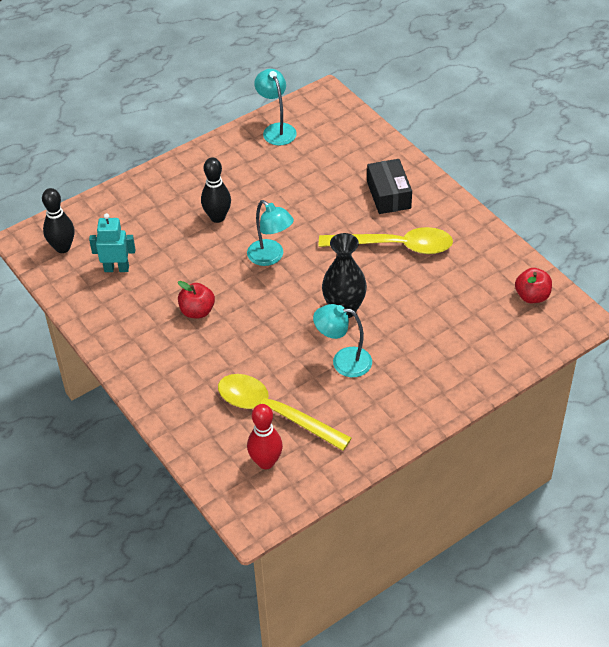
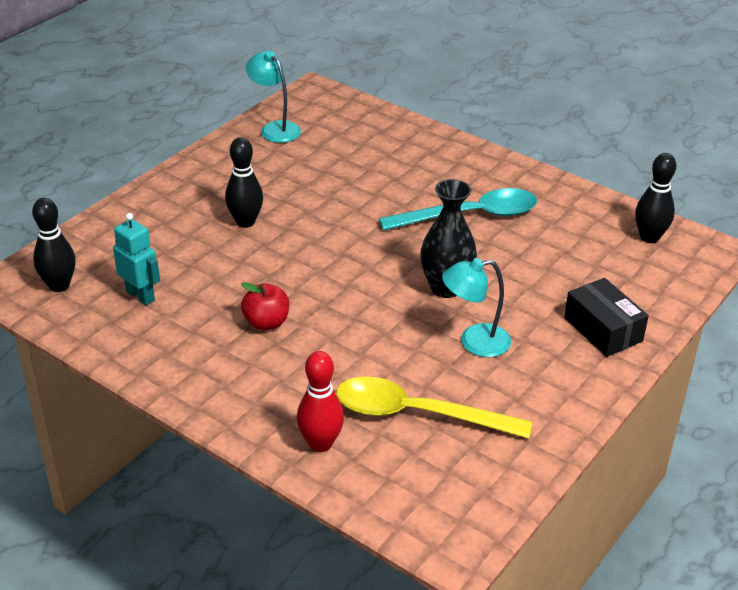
camera: 20 degrees left, 10 degrees down
turquoise robot [89,213,135,272] -> turquoise robot turned 60 degrees clockwise [113,213,160,305]
turquoise lamp [247,200,294,266] -> none
red bowling pin [247,404,283,469] -> red bowling pin moved to [297,351,344,452]
yellow spoon [319,227,453,254] -> turquoise spoon [379,188,538,231]
black box [367,159,412,214] -> black box moved to [564,278,649,357]
red apple [515,268,552,303] -> black bowling pin [635,153,676,243]

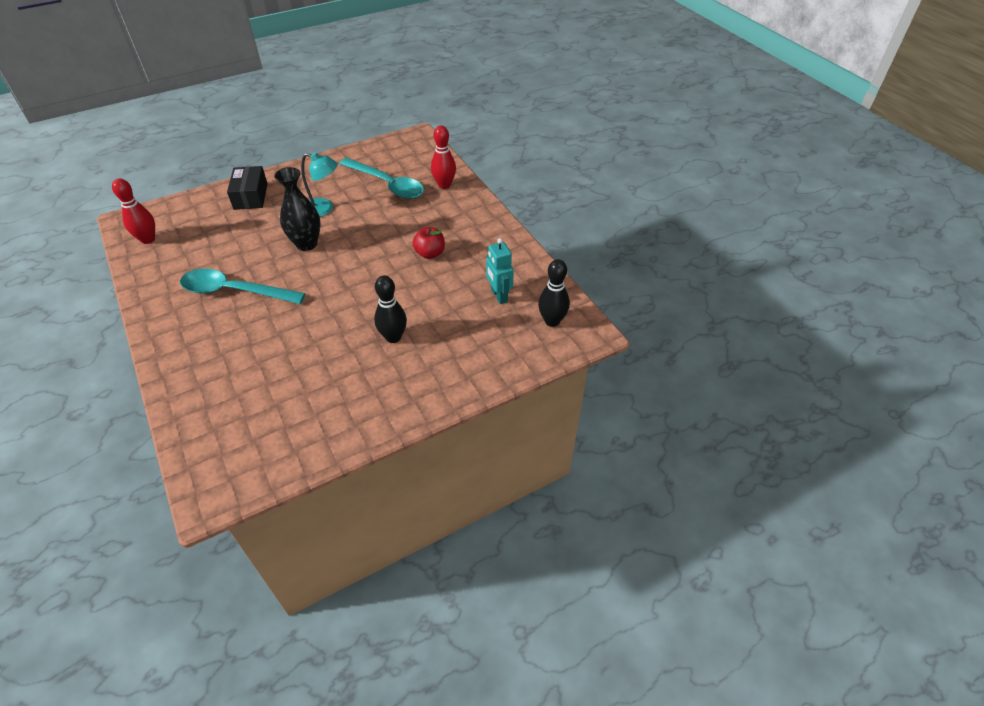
camera: 155 degrees left, 10 degrees up
turquoise lamp [246,51,301,143] -> none
yellow spoon [336,376,532,439] -> turquoise spoon [339,158,424,199]
black bowling pin [635,153,676,243] -> red bowling pin [112,178,155,244]

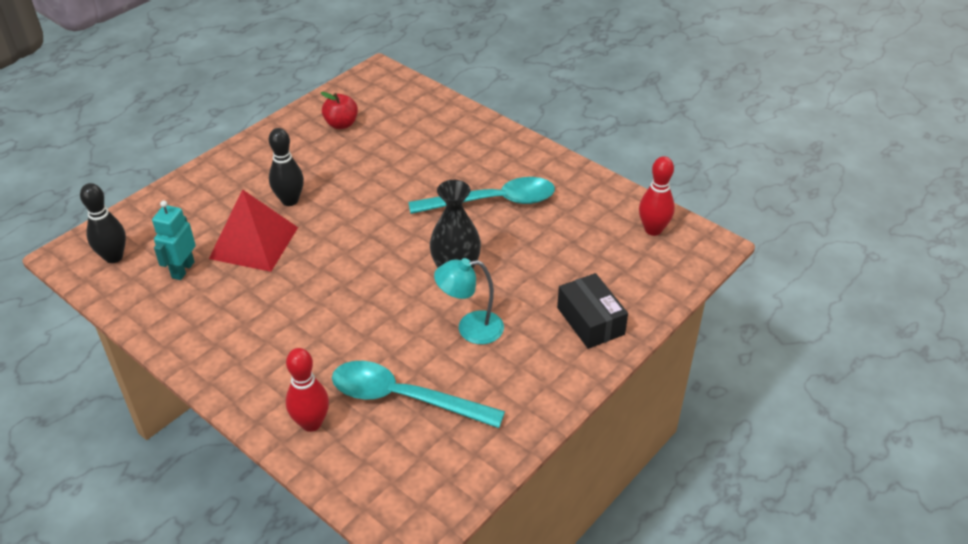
camera: 160 degrees right, 5 degrees down
red apple [413,227,445,259] -> red apple moved to [321,92,358,129]
turquoise robot [486,238,514,304] -> turquoise robot turned 120 degrees counterclockwise [152,200,196,280]
none -> red pyramid [209,189,298,272]

